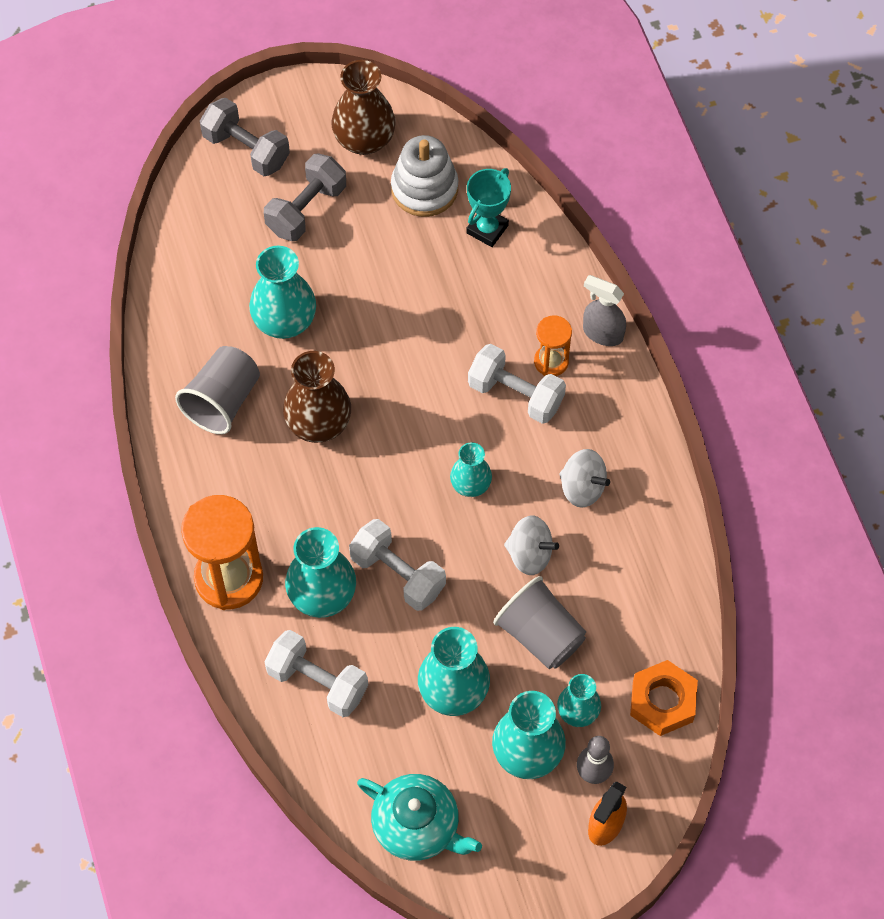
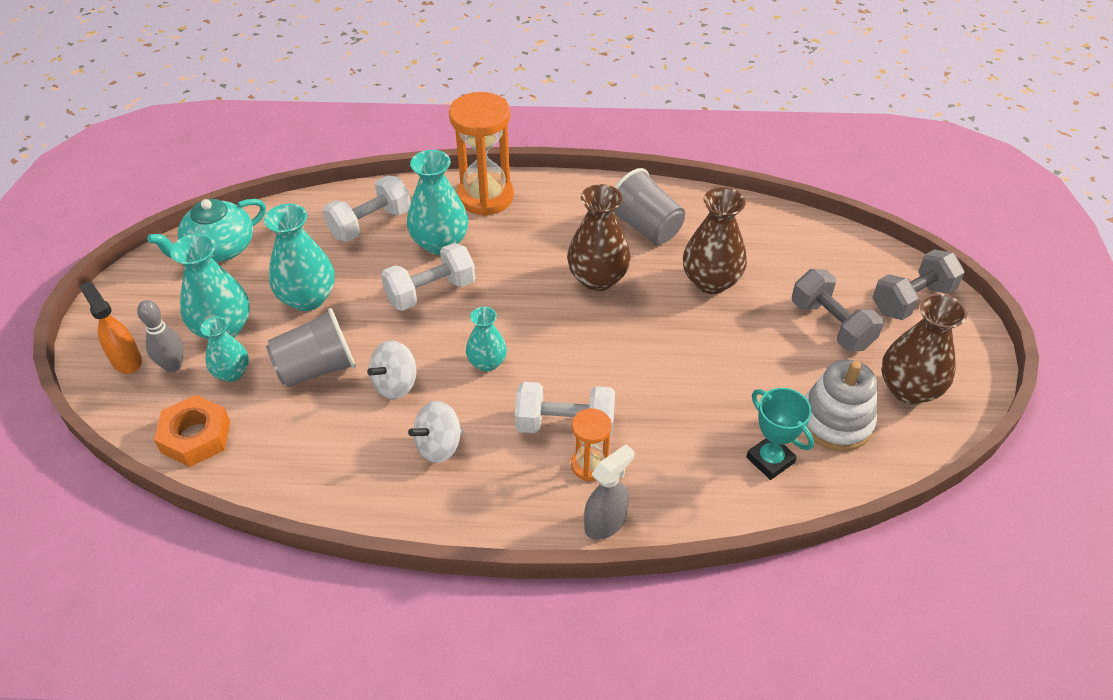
camera: 110 degrees right, 15 degrees down
turquoise vase [249,246,316,339] -> brown vase [683,187,747,294]
white dumbbell [468,344,566,424] -> white dumbbell turned 45 degrees clockwise [515,382,615,436]

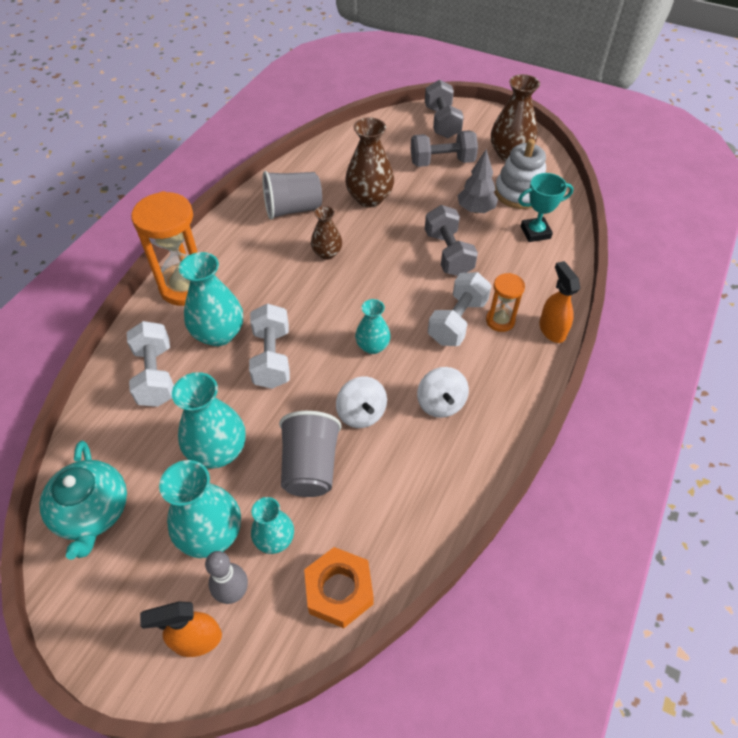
camera: 65 degrees left, 5 degrees up
brown vase [567,184,631,291] -> brown vase [311,206,342,260], size x0.61
grey spray bottle [584,445,635,540] -> orange spray bottle [539,261,580,343]
none -> grey dumbbell [425,205,478,276]
none -> grey tree [458,149,498,213]

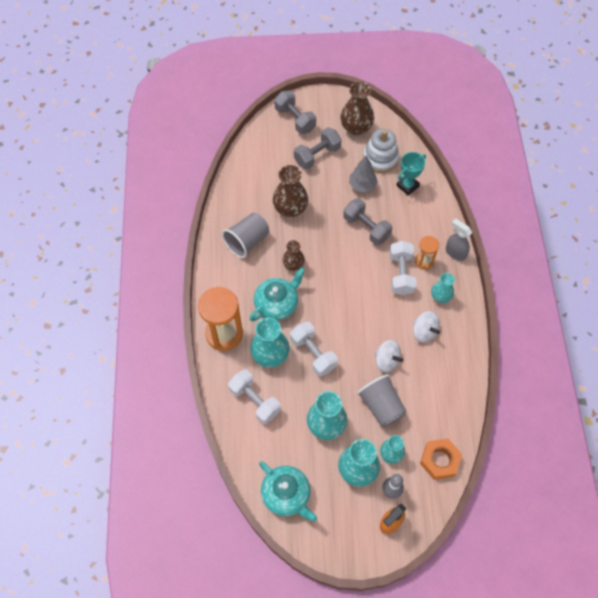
camera: 30 degrees left, 10 degrees up
turquoise vase [355,299,391,354] -> turquoise vase moved to [431,273,455,303]
orange spray bottle [539,261,580,343] -> grey spray bottle [446,218,472,261]
none -> turquoise teapot [250,267,305,321]

